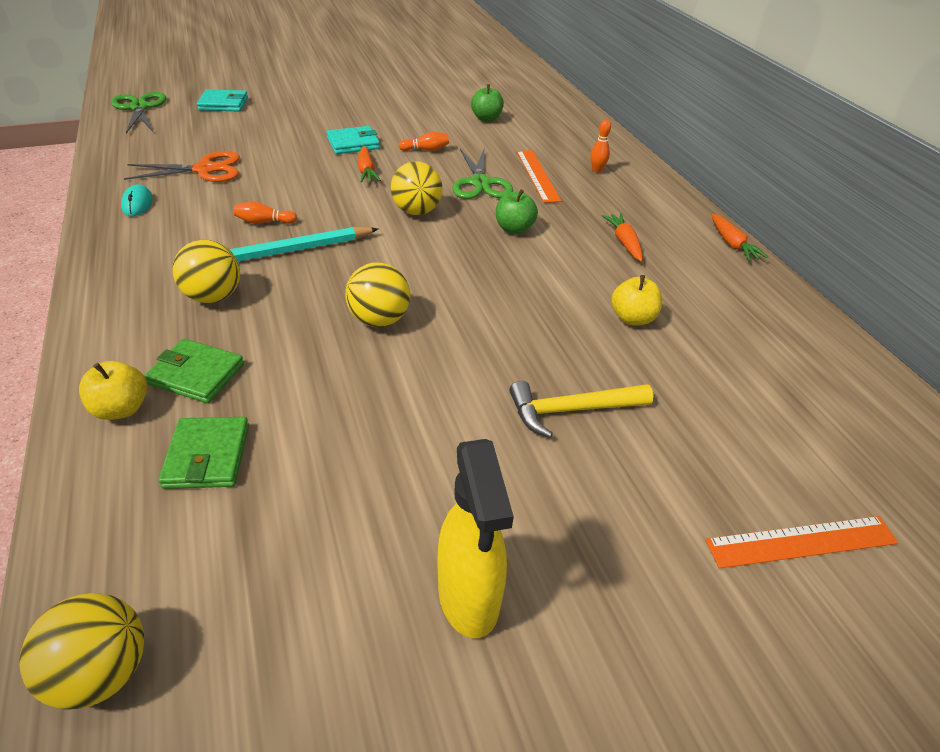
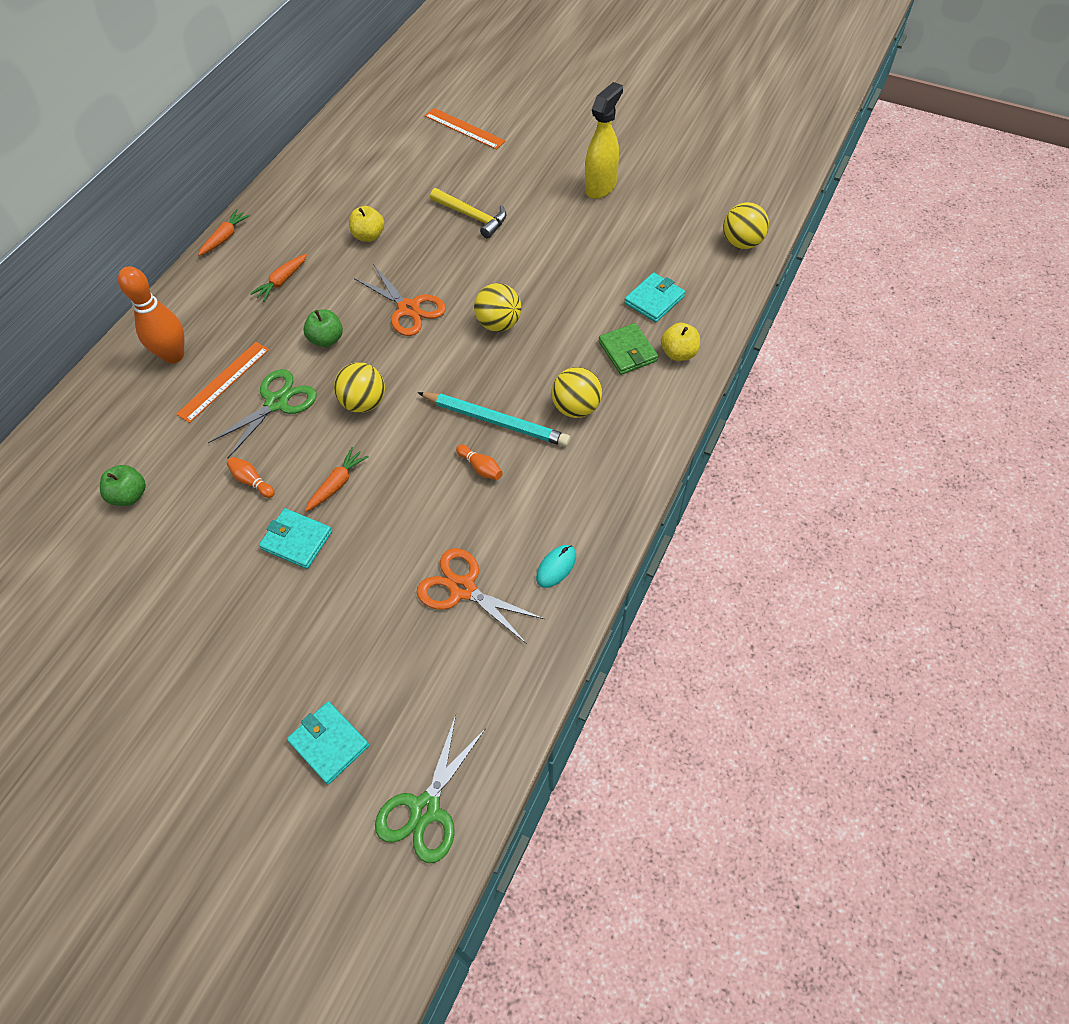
camera: 130 degrees left, 15 degrees up
green wallet [158,417,249,489] -> turquoise wallet [624,273,685,322]
orange bowling pin [590,120,611,173] -> orange bowling pin [118,266,184,364], size x2.15
none -> orange scissors [354,264,446,336]

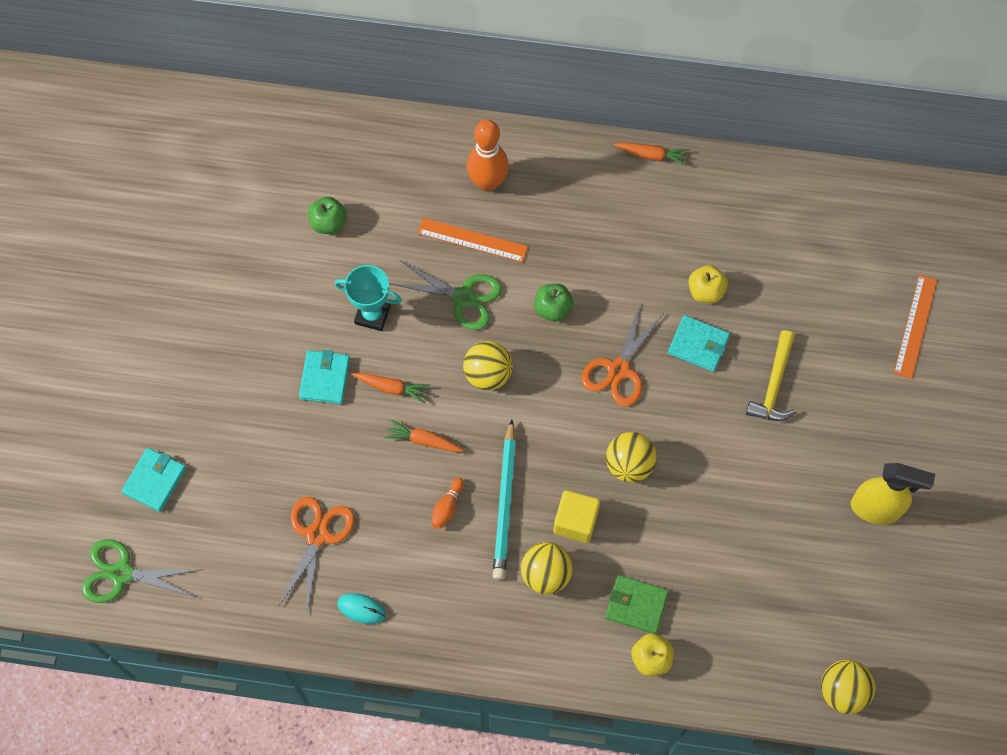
camera: 70 degrees right, 10 degrees up
orange bowling pin [227,457,275,498] -> turquoise trophy [334,265,402,331]
orange carrot [250,254,307,302] -> orange carrot moved to [384,419,464,452]
green wallet [599,323,658,375] -> green wallet turned 60 degrees clockwise [605,575,669,634]
turquoise wallet [624,273,685,322] -> turquoise wallet moved to [668,315,730,372]
none -> yellow cube [553,490,600,543]

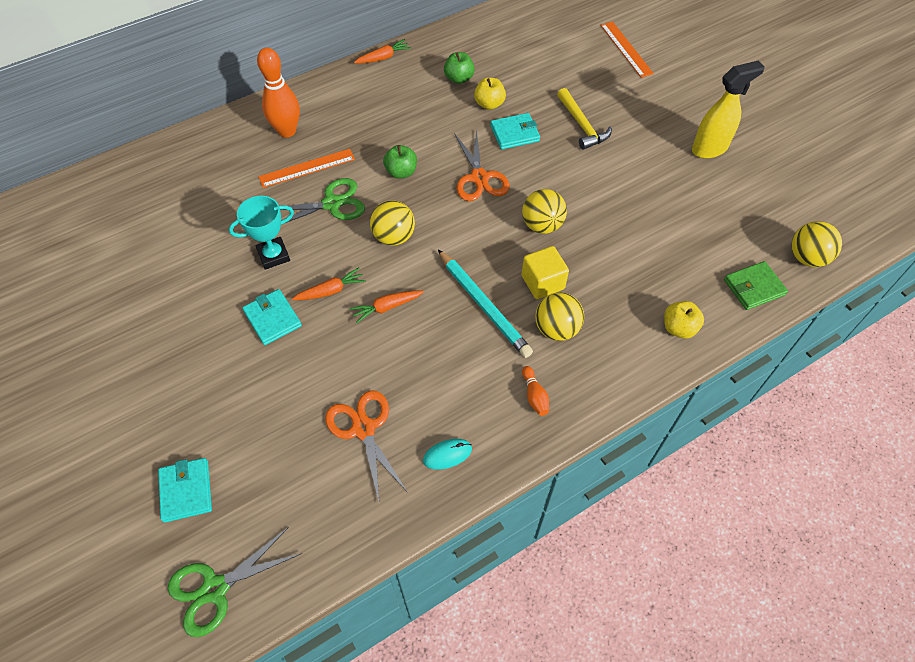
camera: 40 degrees left, 10 degrees down
green apple [308,197,347,234] -> green apple moved to [444,52,475,84]
orange bowling pin [431,478,464,529] -> orange bowling pin moved to [522,366,549,416]
green wallet [605,575,669,634] -> green wallet moved to [724,261,788,310]

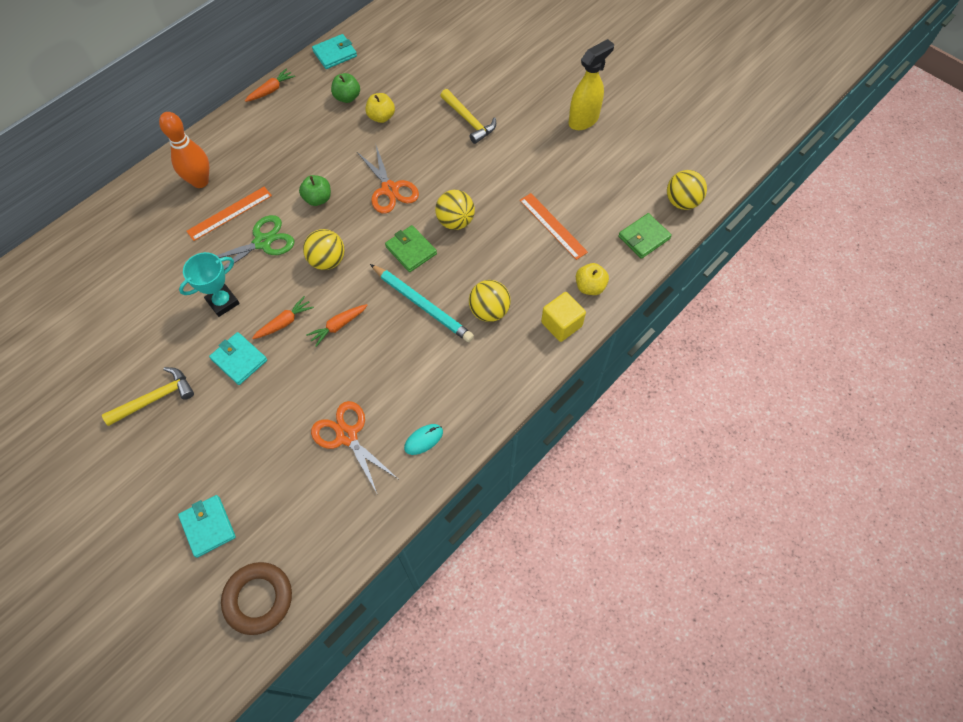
camera: 15 degrees left, 5 degrees up
green scissors [168,527,302,637] -> brown ring [221,562,292,635]
turquoise wallet [490,113,540,150] -> turquoise wallet moved to [312,34,357,69]
yellow cube [522,246,569,299] -> yellow cube moved to [541,292,586,342]
orange bowling pin [522,366,549,416] -> none
orange ruler [601,21,654,78] -> orange ruler moved to [520,193,588,260]
none -> yellow hammer [102,367,194,426]
none -> green wallet [385,225,437,272]

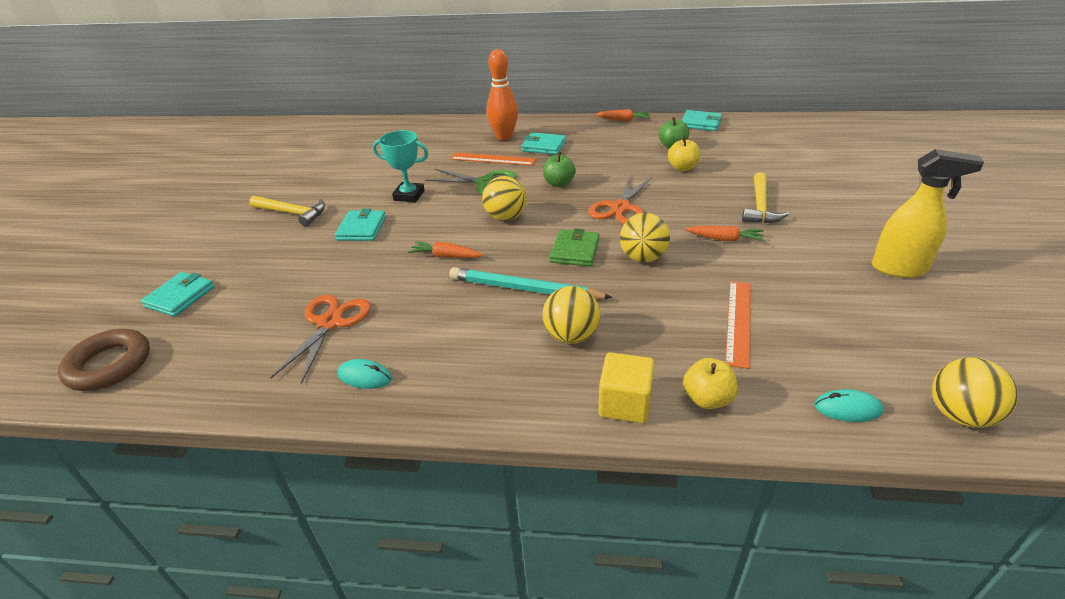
camera: 55 degrees right, 25 degrees down
orange carrot [252,296,314,339] -> orange carrot moved to [685,226,765,242]
turquoise pencil [370,264,474,342] -> turquoise pencil turned 105 degrees clockwise [449,267,612,299]
green wallet [618,213,672,259] -> turquoise mouse [814,389,884,422]
none -> turquoise wallet [521,132,566,155]

